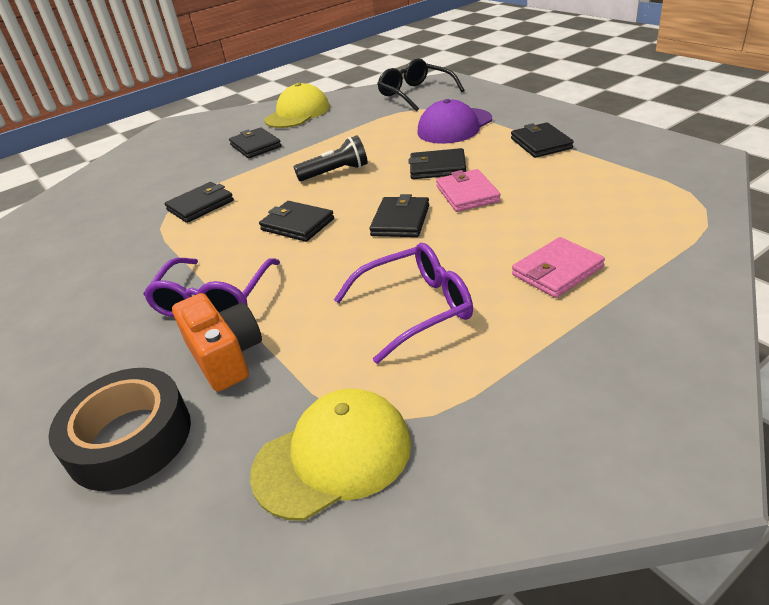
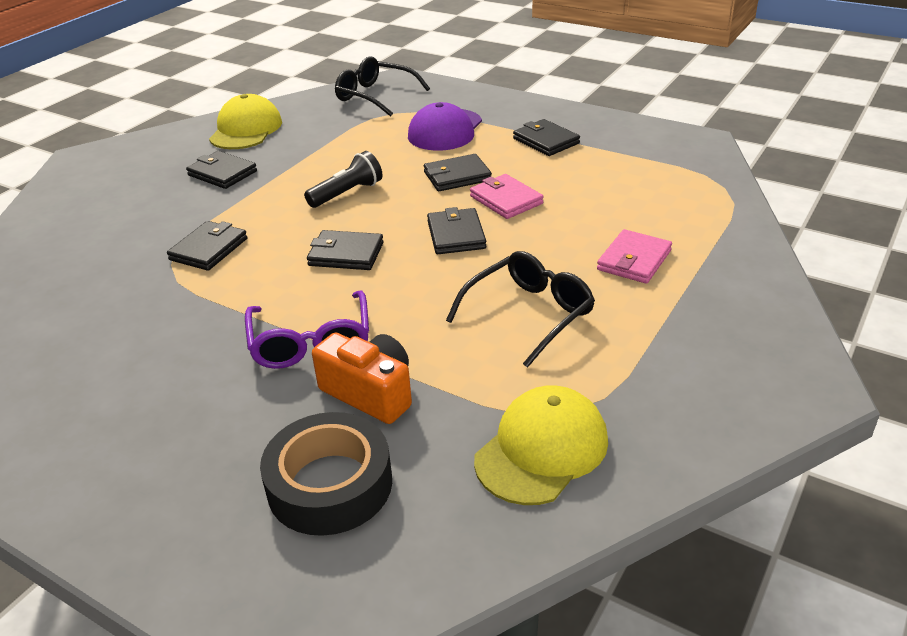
camera: 25 degrees left, 0 degrees up
purple glasses [334,243,473,364] -> black glasses [446,251,595,368]

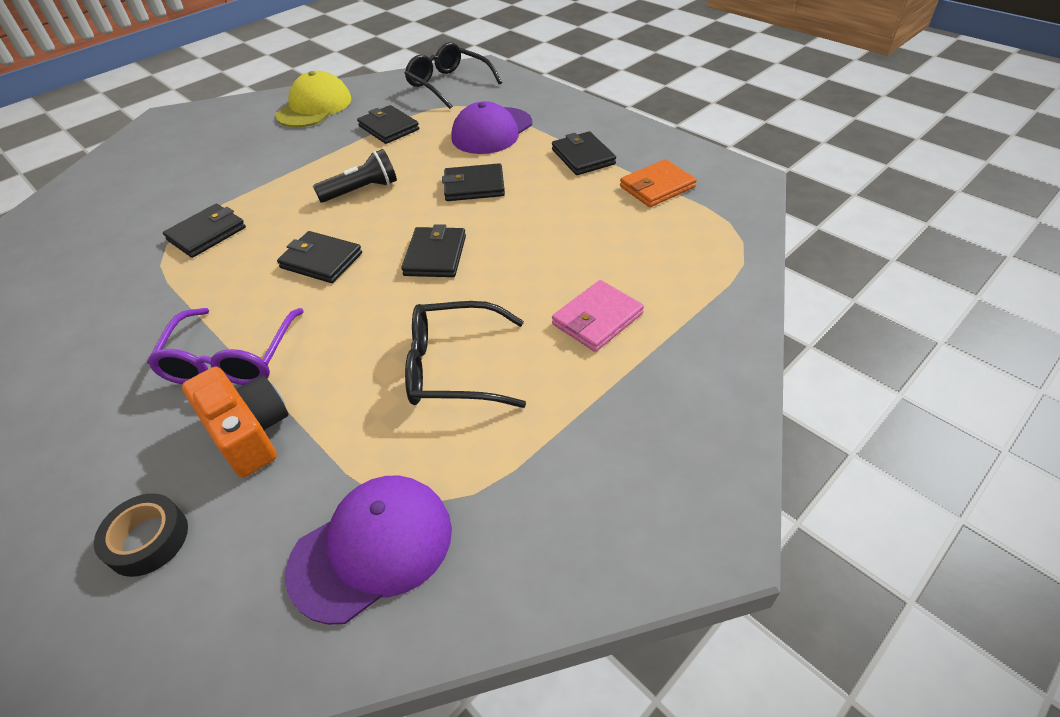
camera: 15 degrees right, 10 degrees up
black wallet [186,151,257,189] -> black wallet moved to [357,105,419,144]
black tape [260,412,392,536] -> black tape [94,493,188,577], size x0.58
black glasses [446,251,595,368] -> black glasses turned 150 degrees counterclockwise [405,301,526,408]
pink wallet [470,174,544,219] -> none
yellow cap [474,385,608,505] -> purple cap [285,476,452,625]
none -> orange wallet [620,159,697,207]

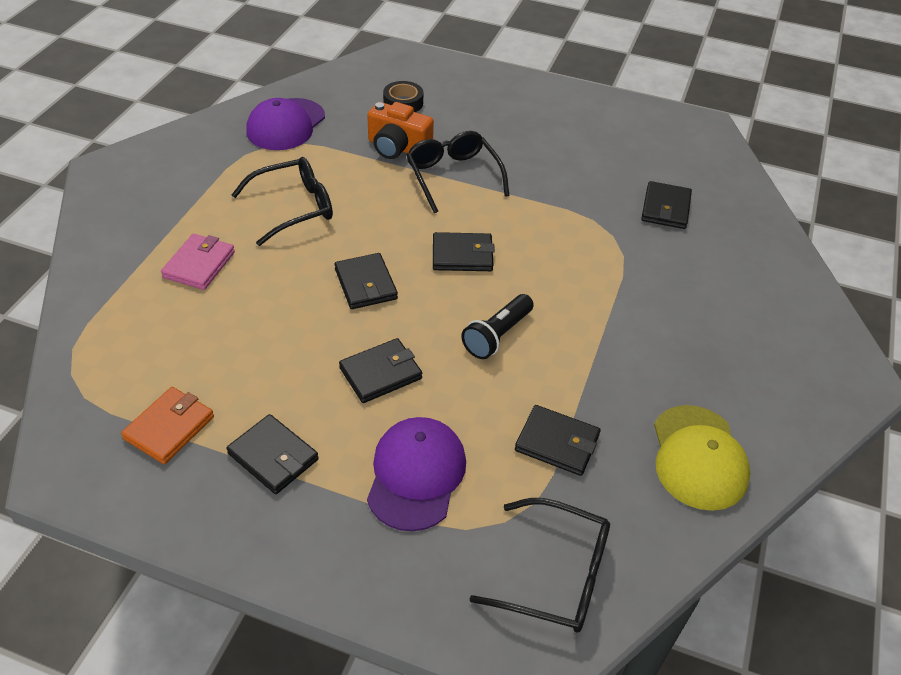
camera: 150 degrees right, 0 degrees up
purple glasses [147,308,304,385] -> black glasses [407,131,510,213]
black wallet [163,204,246,258] -> black wallet moved to [641,181,692,229]

